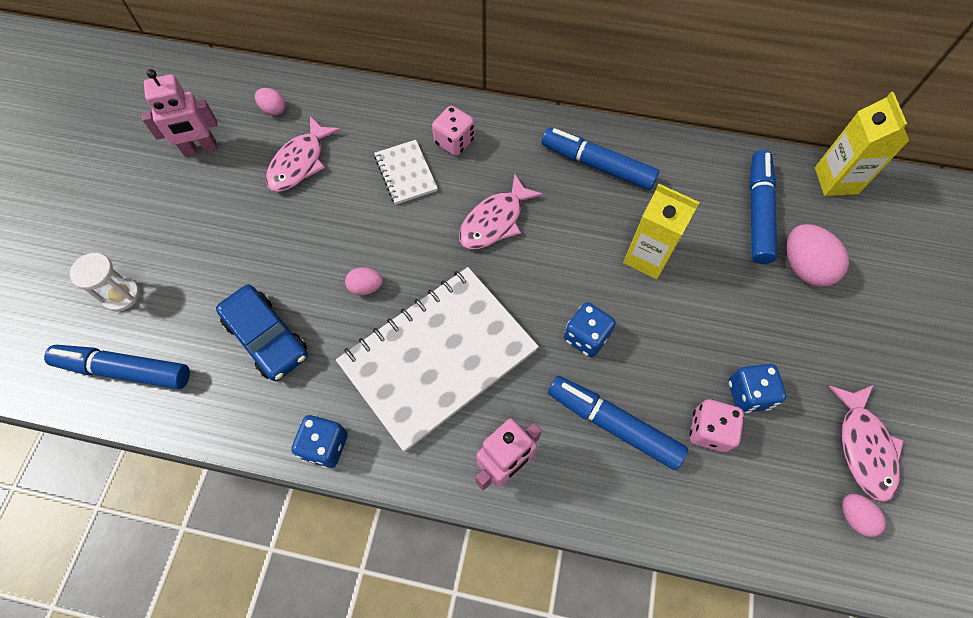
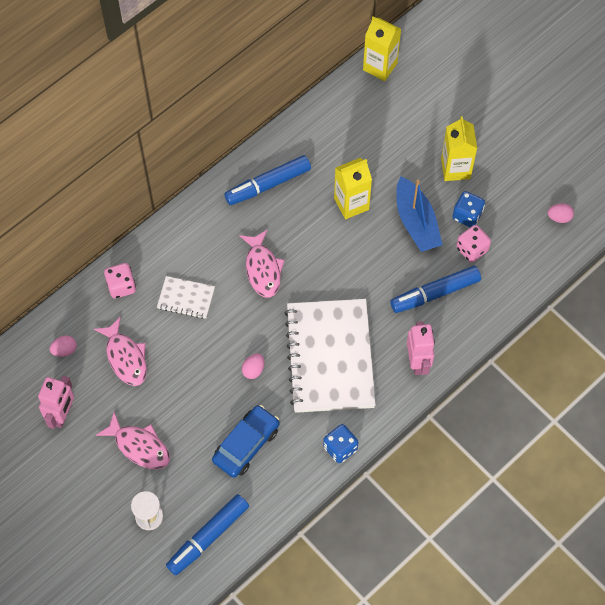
camera: 55 degrees left, 0 degrees up
blue car [216,285,308,381] -> blue car turned 45 degrees counterclockwise [212,405,280,478]
pink dice [432,106,475,156] -> pink dice moved to [104,263,136,299]
blue dice [564,302,616,357] -> none
blue marker [749,150,777,264] -> none
pink egg [787,224,849,287] -> none
pink fish [828,385,904,502] -> pink fish moved to [96,412,170,469]
none -> blue boat [396,176,443,252]
none -> yellow carton [441,116,477,181]

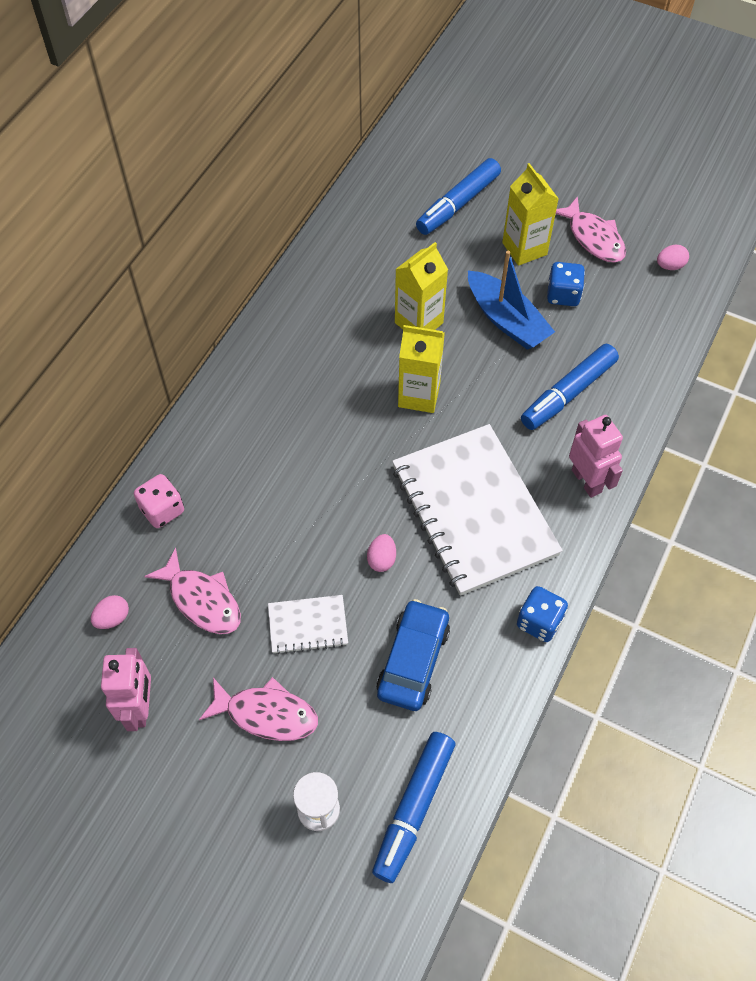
camera: 20 degrees left, 5 degrees down
white notebook [157,276,215,319] -> white notebook moved to [268,595,348,654]
blue marker [224,155,311,205] -> blue marker moved to [416,158,501,235]
pink fish [239,229,285,298] -> pink fish moved to [556,196,626,263]
yellow carton [363,16,401,81] -> yellow carton moved to [398,325,445,413]
pink dice [456,225,491,263] -> none

